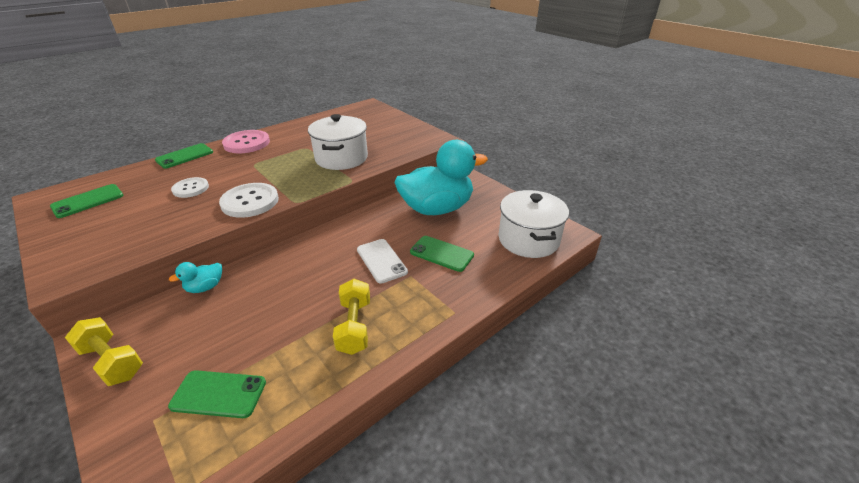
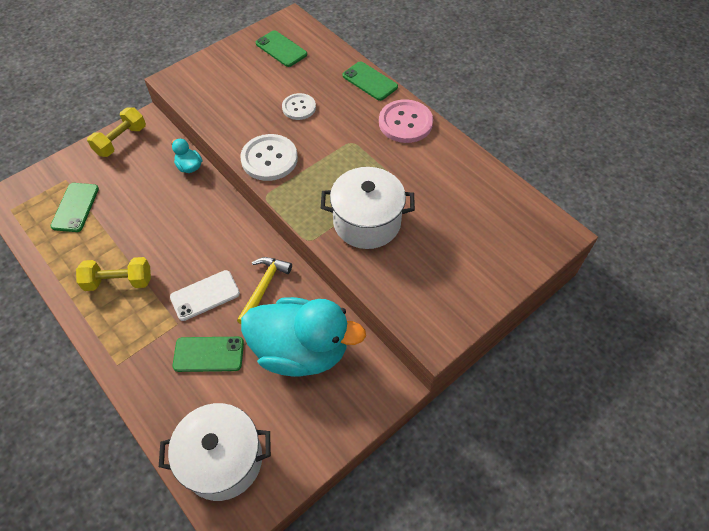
camera: 90 degrees right, 20 degrees up
turquoise duck [395,140,488,215] -> turquoise duck turned 60 degrees counterclockwise [241,297,366,377]
green phone [410,236,474,272] -> green phone turned 60 degrees clockwise [172,337,244,372]
none -> yellow hammer [237,257,292,324]

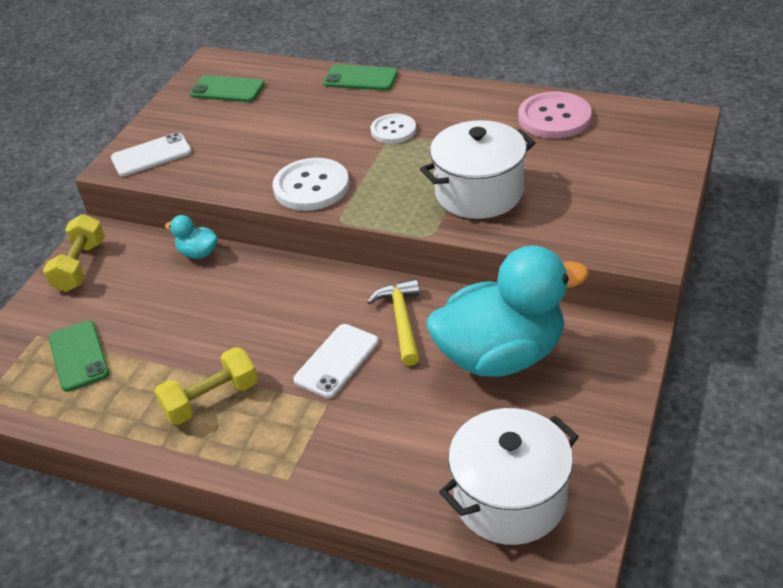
camera: 25 degrees left, 15 degrees down
green phone [172,337,244,372] -> none
white button [282,93,316,120] -> white button moved to [371,114,416,144]
pink button [379,100,433,143] -> pink button moved to [518,92,592,139]
none -> white phone [111,132,192,176]

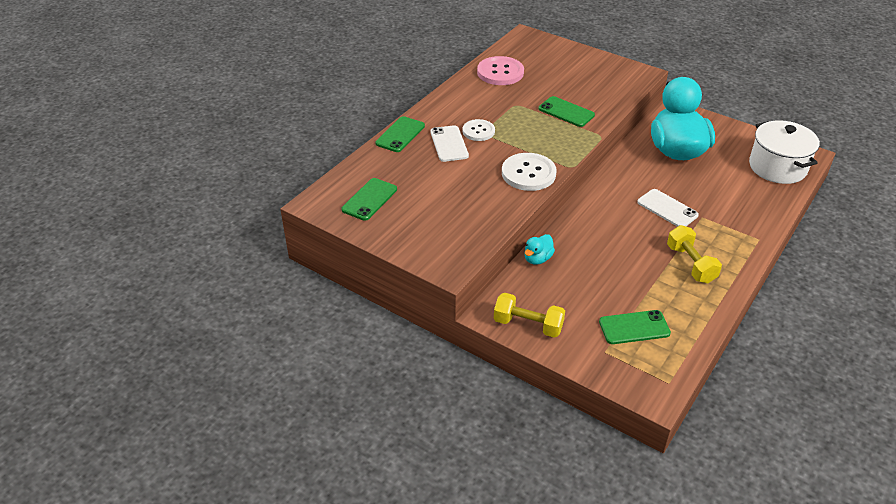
camera: 80 degrees left, 0 degrees up
white phone [111,132,192,176] -> white phone moved to [430,125,469,162]
yellow hammer [367,279,420,366] -> none
white pot [420,120,535,219] -> green phone [539,96,595,127]

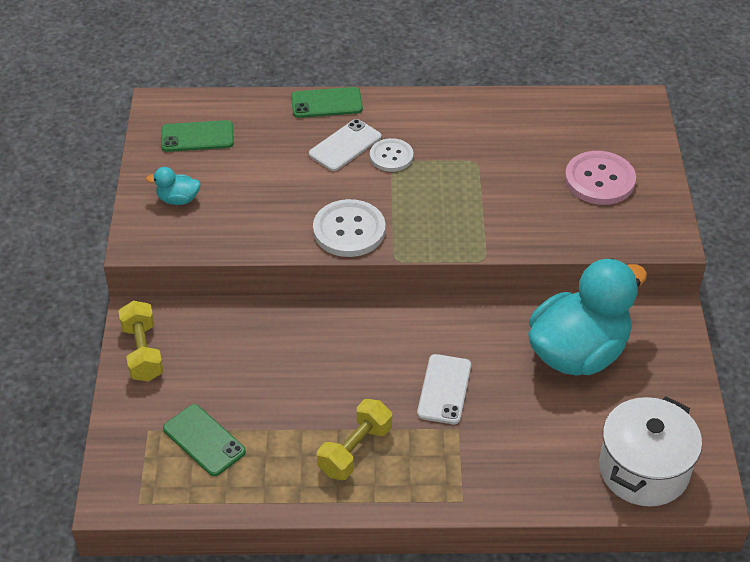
camera: 55 degrees right, 5 degrees up
pink button [477,56,524,85] -> pink button moved to [565,151,636,205]
turquoise duck [524,234,555,265] -> turquoise duck moved to [146,167,201,205]
green phone [539,96,595,127] -> none

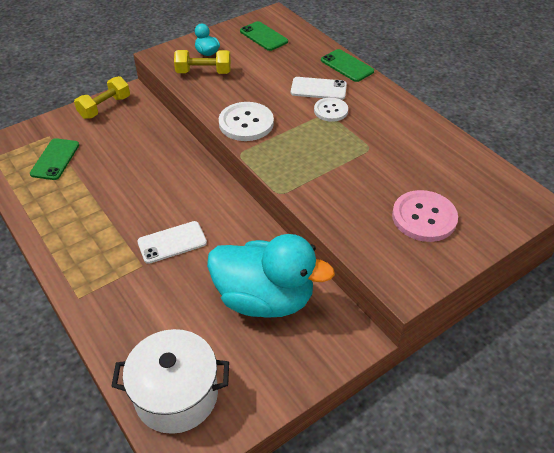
camera: 55 degrees right, 0 degrees up
yellow dumbbell [317,399,392,480] -> yellow dumbbell moved to [174,50,231,74]

